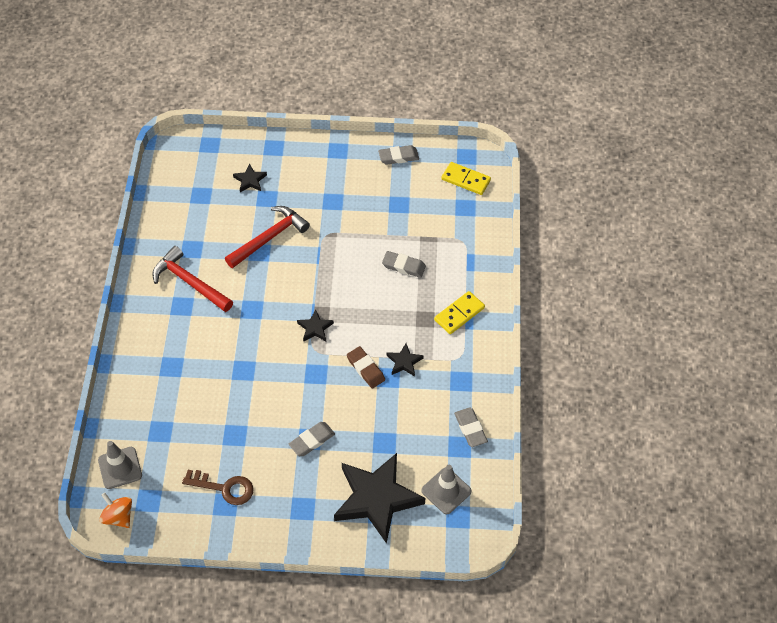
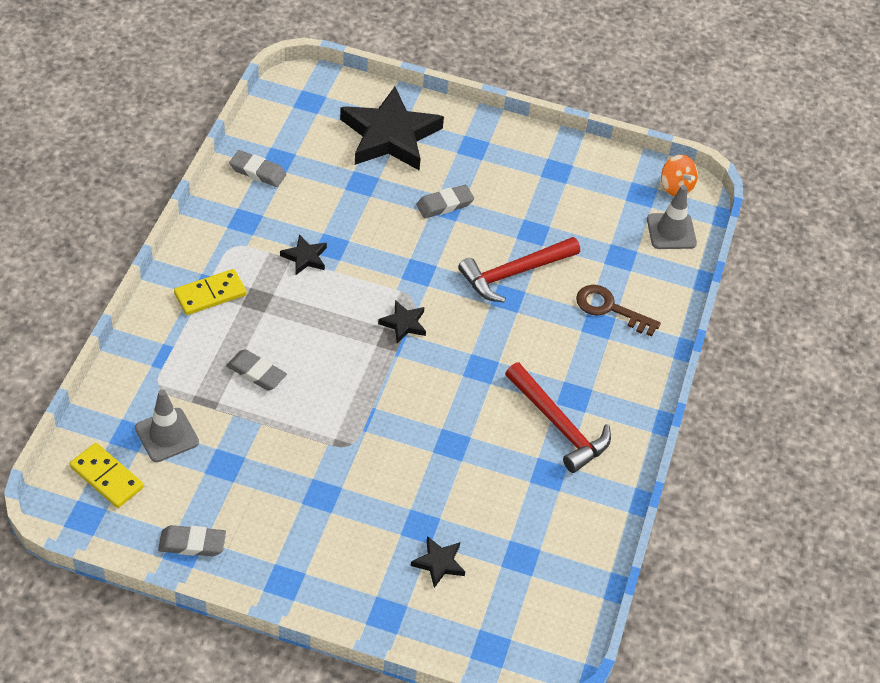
camera: 170 degrees left, 5 degrees down
brown key [182,470,254,505] -> brown key moved to [576,285,661,336]
red hammer [225,206,310,268] -> red hammer moved to [458,237,580,303]
brown eraser [347,346,385,388] -> none
grey traffic cone [421,465,472,514] -> grey traffic cone moved to [135,390,199,462]
grey eraser [454,408,488,447] -> grey eraser turned 60 degrees counterclockwise [229,150,287,187]

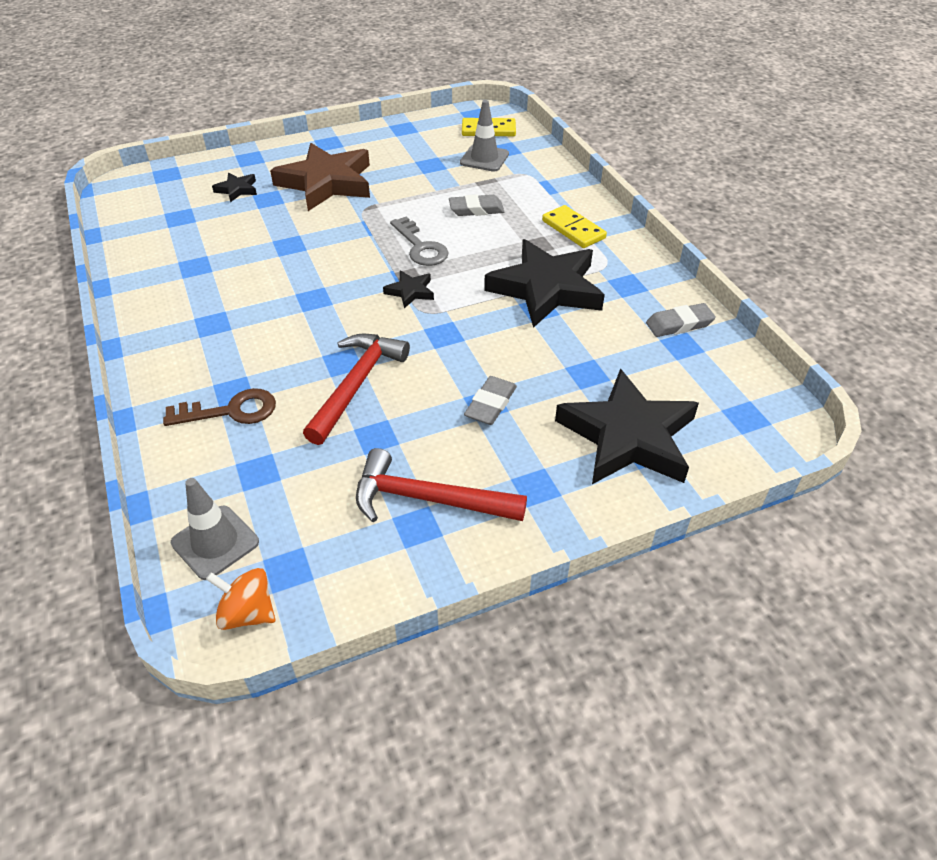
camera: 145 degrees right, 5 degrees down
grey eraser [158,525,226,556] -> none
yellow domino [174,269,247,315] -> yellow domino turned 60 degrees counterclockwise [542,205,607,248]
black star [280,234,327,275] -> black star [484,239,605,328], size x2.31
red hammer [505,363,611,473] -> red hammer moved to [356,448,527,522]
none -> brown star [270,143,370,211]
none -> grey key [390,216,449,266]

